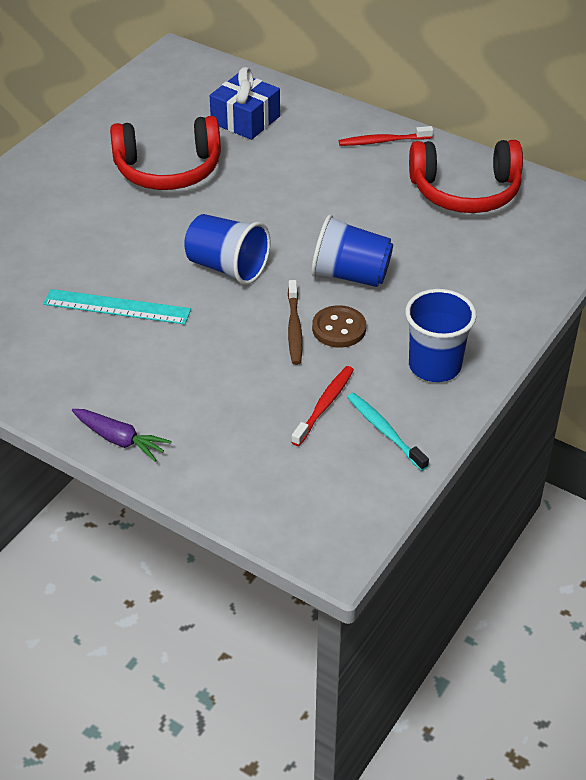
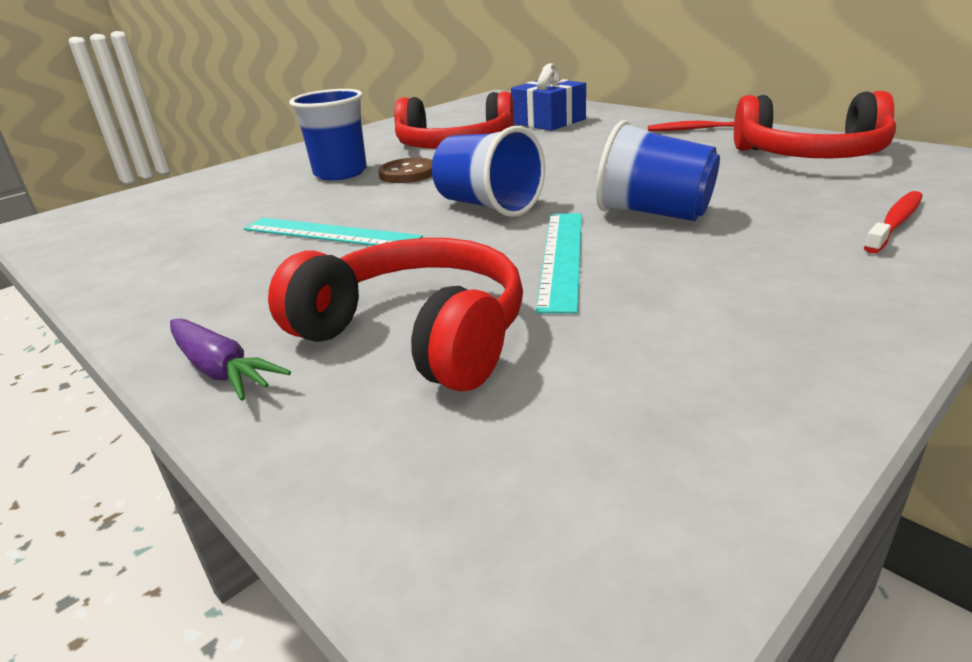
camera: 15 degrees right, 15 degrees down
brown toothbrush [288,280,302,365] -> turquoise ruler [536,213,582,314]
red toothbrush [291,366,354,446] -> red toothbrush moved to [864,191,923,253]
brown button [312,305,366,348] -> brown button moved to [378,158,432,183]
turquoise toothbrush [347,393,429,471] -> none
blue cup [405,289,476,382] -> blue cup moved to [289,89,367,181]
none -> red headphones [268,238,523,392]

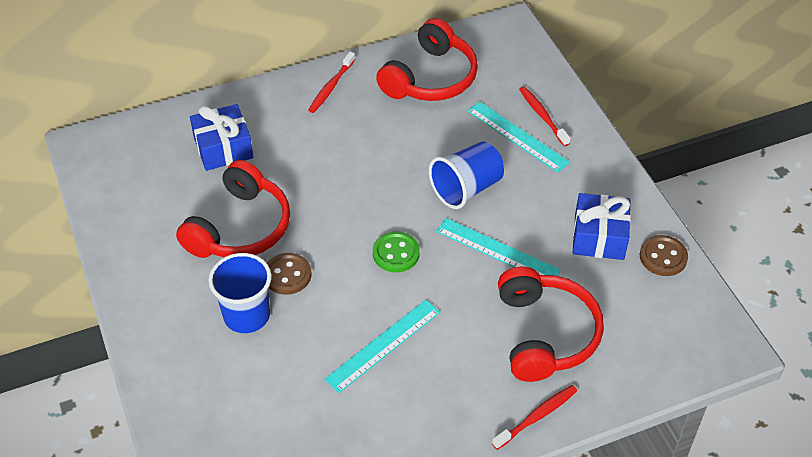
camera: 70 degrees left, 20 degrees up
purple carrot [170,318,291,401] -> red toothbrush [492,385,577,450]
red headphones [268,238,523,392] -> red headphones turned 120 degrees clockwise [498,266,604,382]
blue cup [432,126,545,217] -> green button [373,232,420,272]
none -> turquoise ruler [467,101,570,172]
none -> blue gift [573,193,631,260]
none -> brown button [640,235,688,276]

